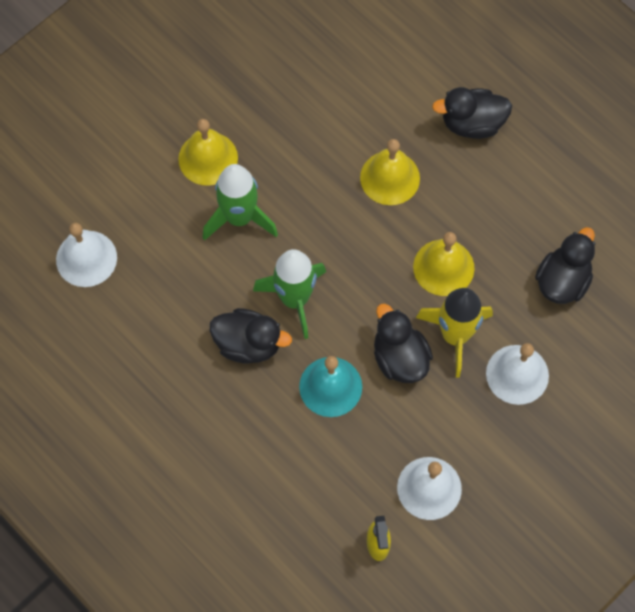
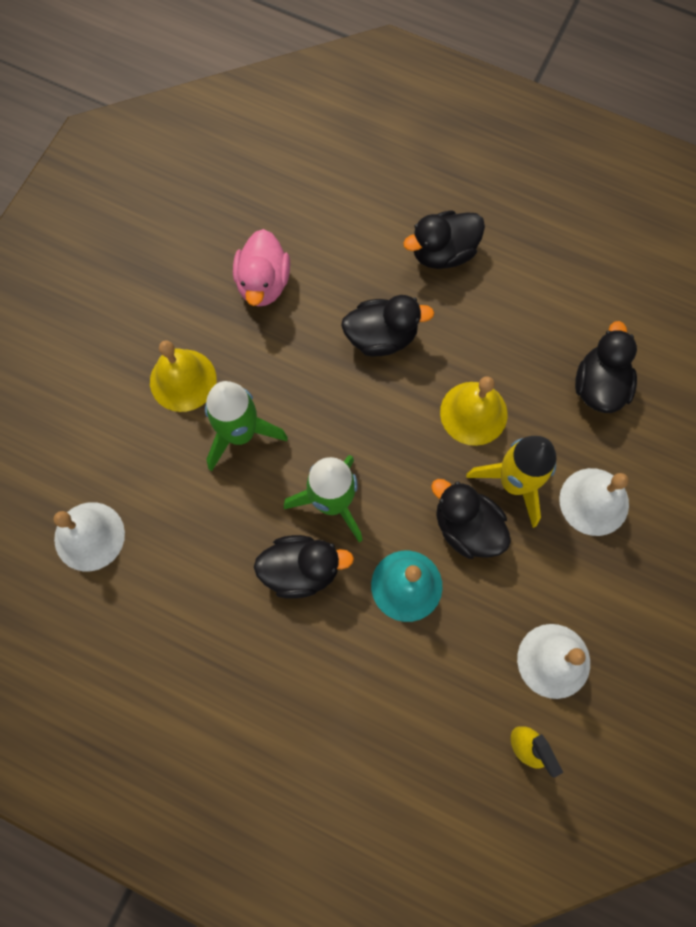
camera: 20 degrees left, 5 degrees up
yellow bell [360,139,420,205] -> black duck [341,295,434,356]
none -> pink duck [233,229,290,306]

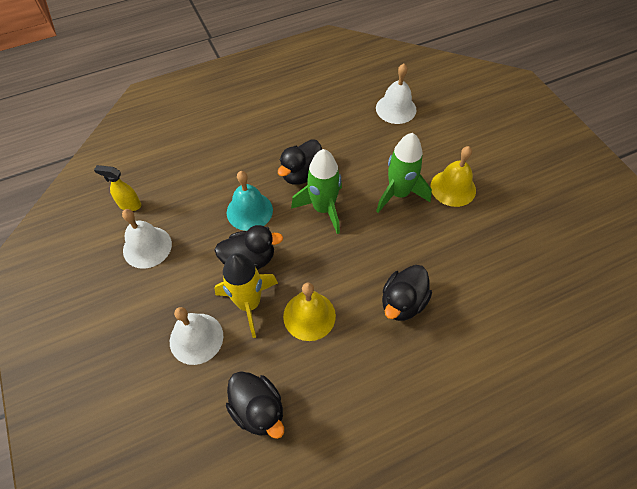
camera: 130 degrees right, 15 degrees down
pink duck [233,229,290,306] -> none
black duck [403,210,485,269] -> none

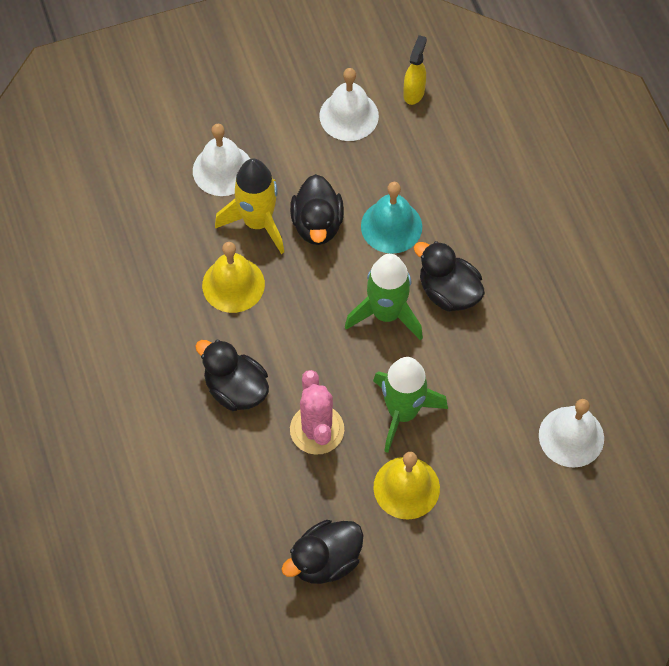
camera: 95 degrees right, 5 degrees up
black duck [226,371,284,439] -> black duck moved to [282,520,363,584]
none -> pink cactus [290,370,344,455]

